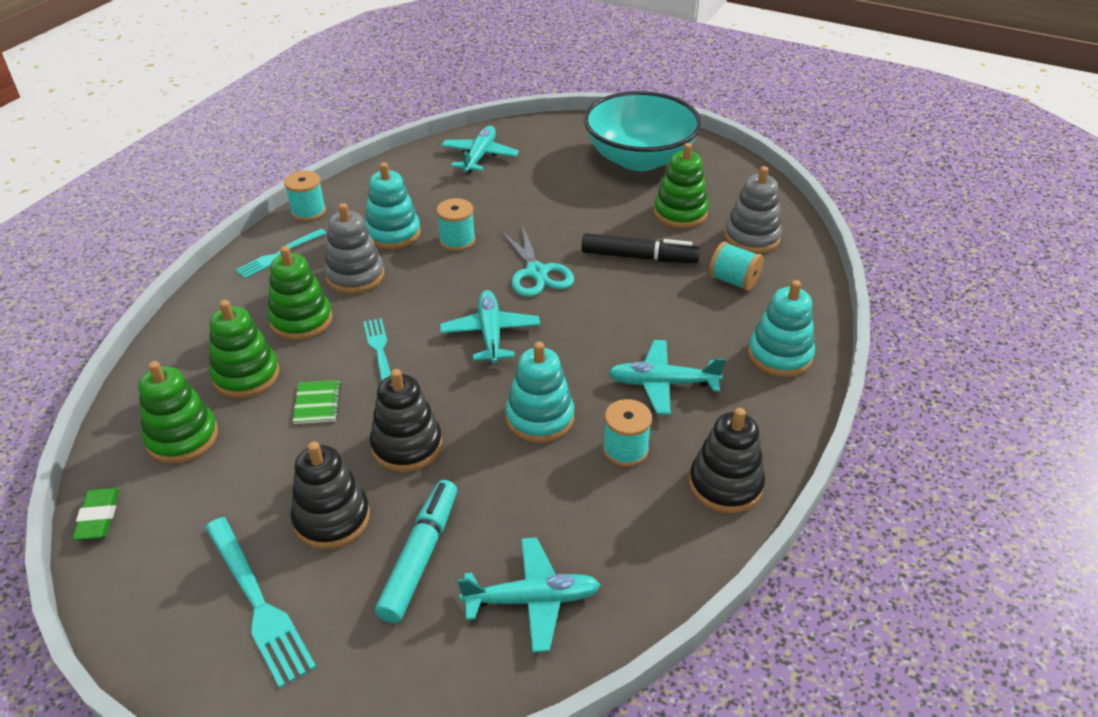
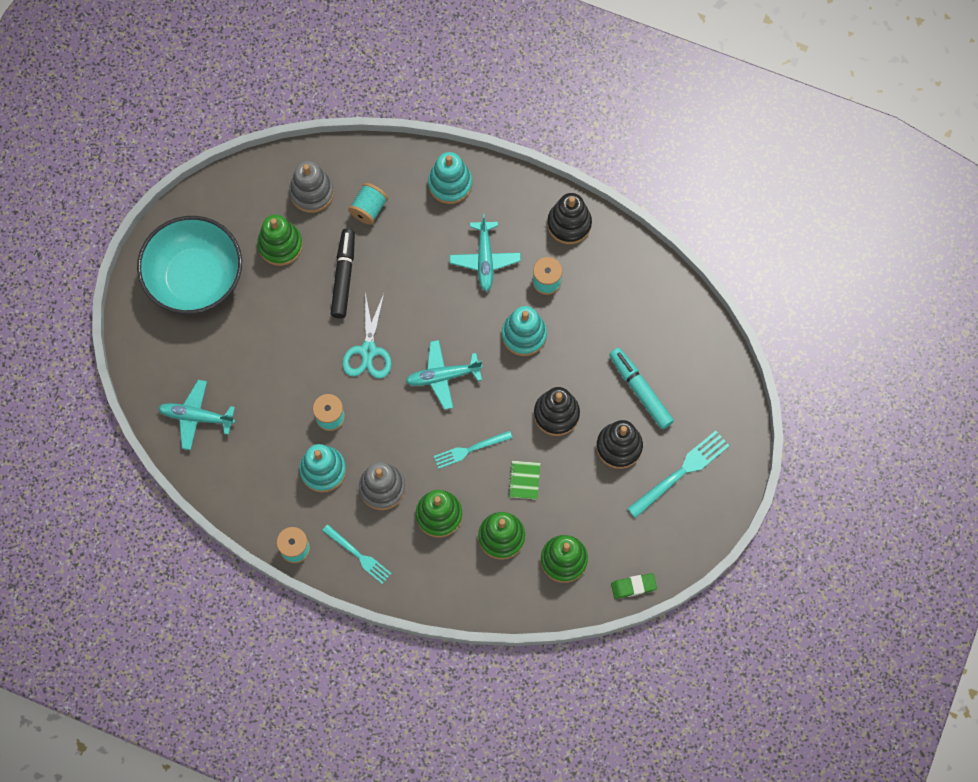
camera: 95 degrees left, 30 degrees up
green notebook [293,380,341,424] -> green notebook turned 75 degrees counterclockwise [508,461,540,500]
turquoise marker [375,480,457,623] -> turquoise marker turned 45 degrees clockwise [609,348,674,429]
turquoise plane [458,537,600,653] -> none
turquoise scissors [500,224,574,297] -> turquoise scissors turned 120 degrees clockwise [342,292,392,379]

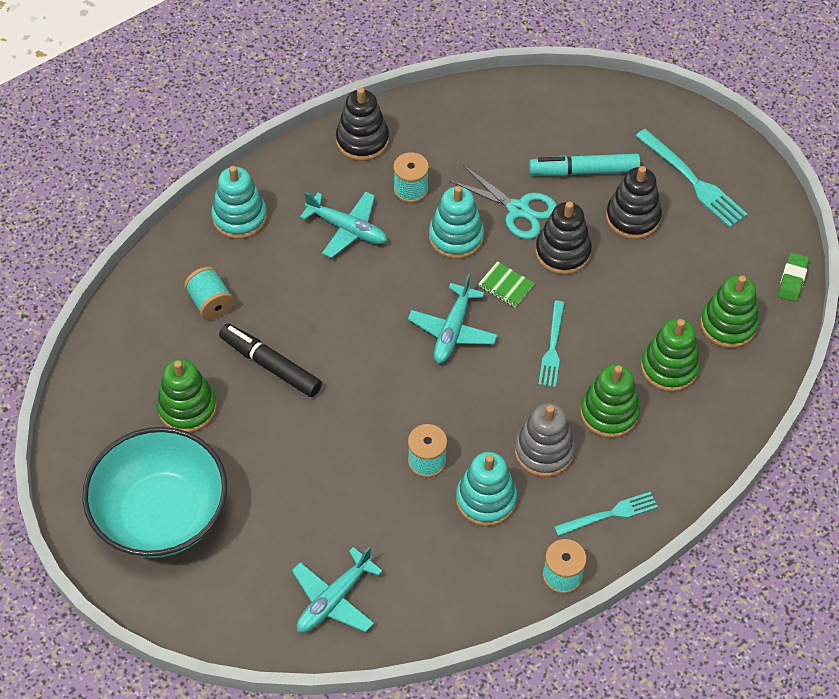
camera: 60 degrees left, 15 degrees down
grey stacking toy [289,161,334,213] -> none
turquoise scissors [342,292,392,379] -> turquoise scissors moved to [450,165,557,239]
green notebook [508,461,540,500] -> green notebook moved to [478,261,535,308]
turquoise fork [627,431,729,518] -> turquoise fork turned 150 degrees clockwise [636,129,748,228]

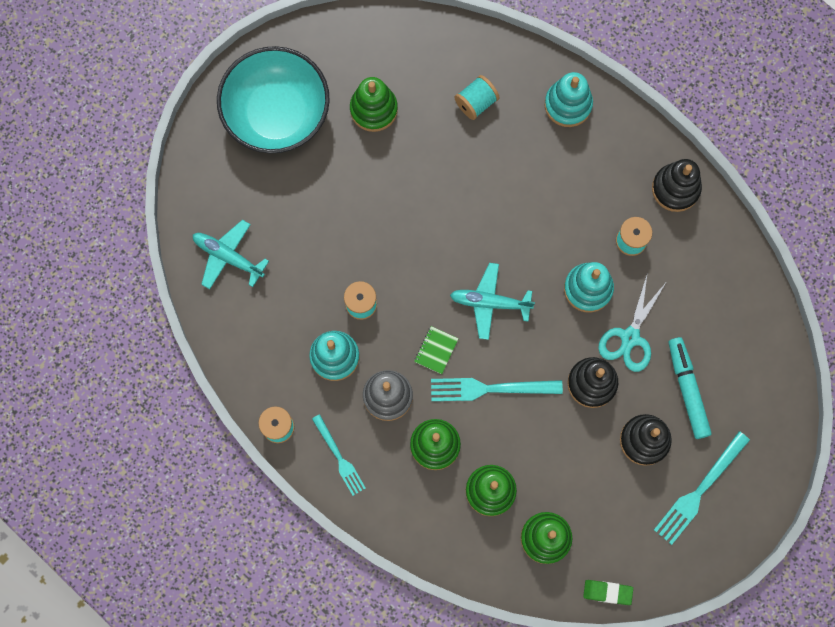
camera: 80 degrees right, 20 degrees up
black marker [219,323,322,397] -> none
turquoise plane [300,191,387,258] -> none
green notebook [478,261,535,308] -> green notebook moved to [414,326,459,374]
turquoise fork [538,301,565,388] -> turquoise fork [431,378,563,401], size x1.51

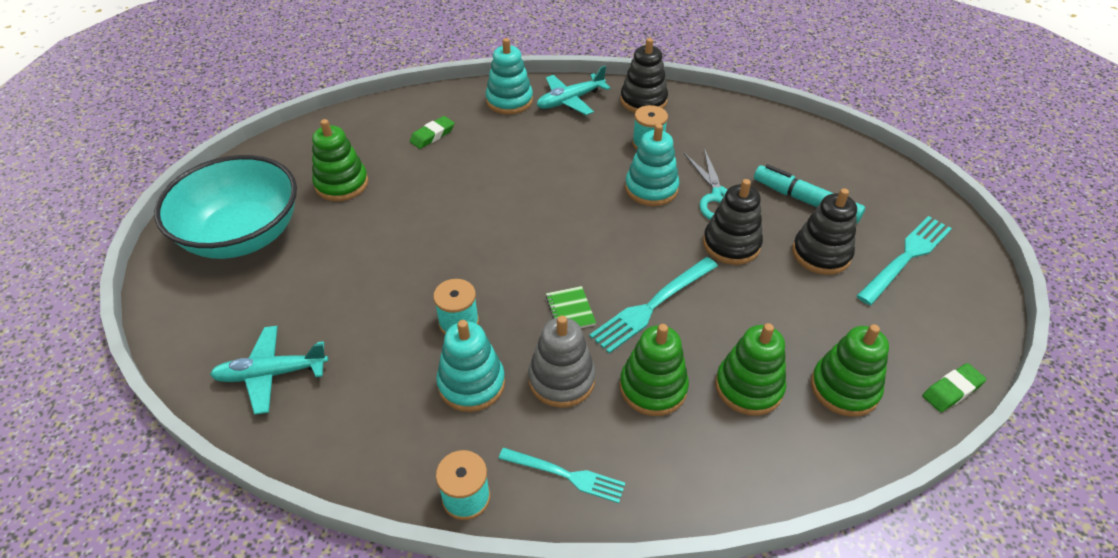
camera: 40 degrees left, 30 degrees down
turquoise plane [450,263,535,340] -> turquoise plane moved to [537,66,611,115]
turquoise spool [454,75,500,120] -> green eraser [410,116,454,149]
turquoise fork [654,431,750,545] -> turquoise fork turned 135 degrees counterclockwise [857,216,952,305]

